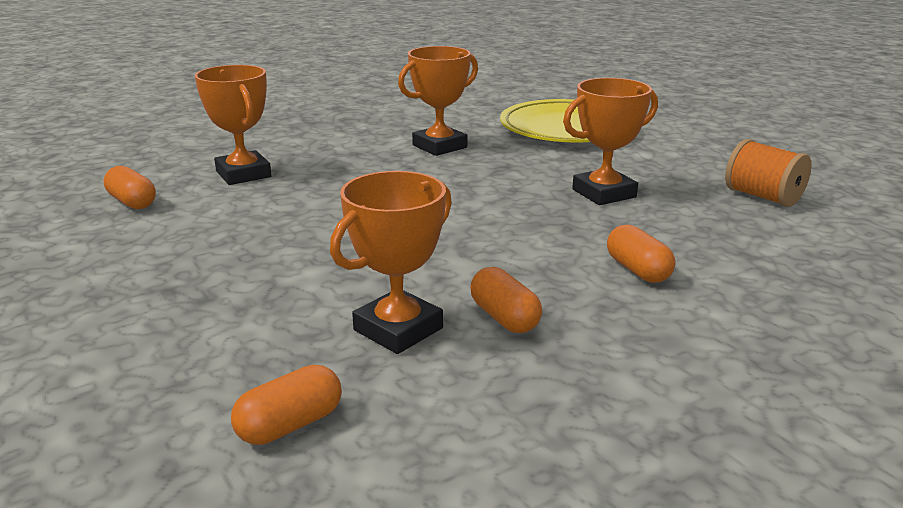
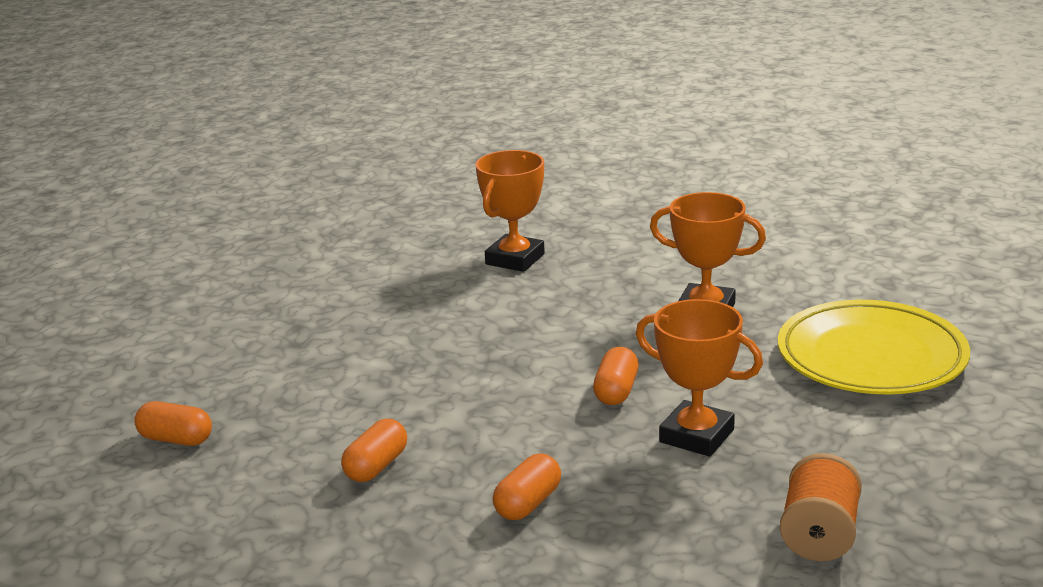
camera: 60 degrees right, 0 degrees up
orange capsule [104,166,156,209] -> orange capsule moved to [593,347,638,405]
orange trophy [330,171,452,354] -> none

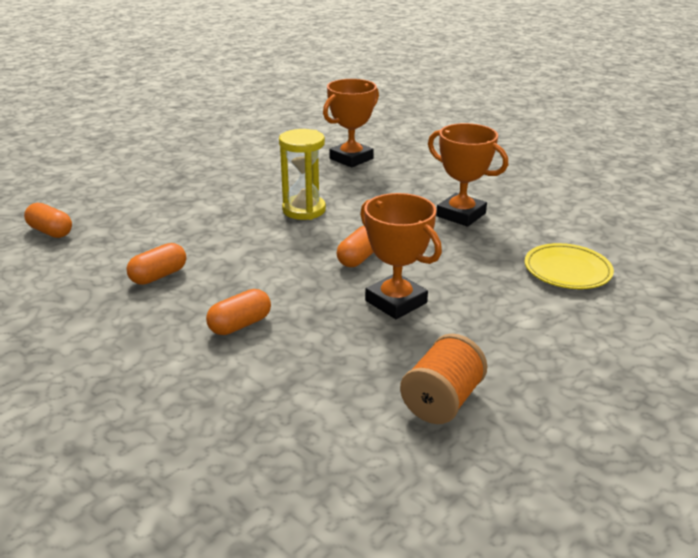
camera: 15 degrees right, 5 degrees up
yellow plate [778,300,970,395] -> yellow plate [524,243,614,289], size x0.58
none -> yellow hourglass [279,129,326,220]

